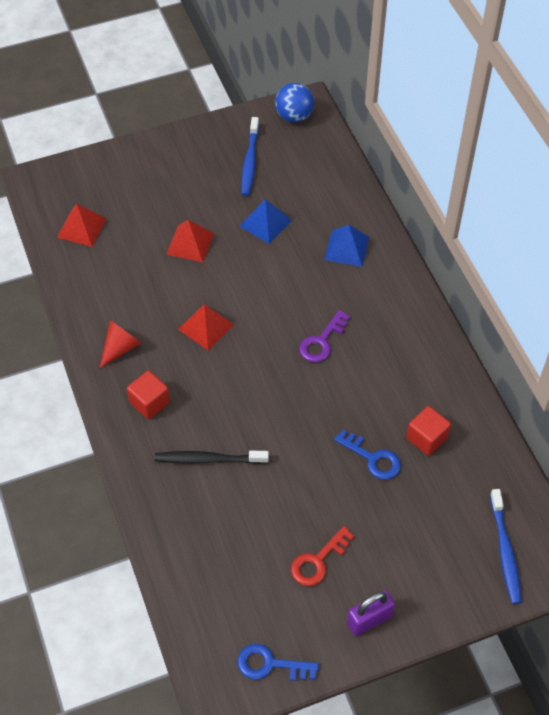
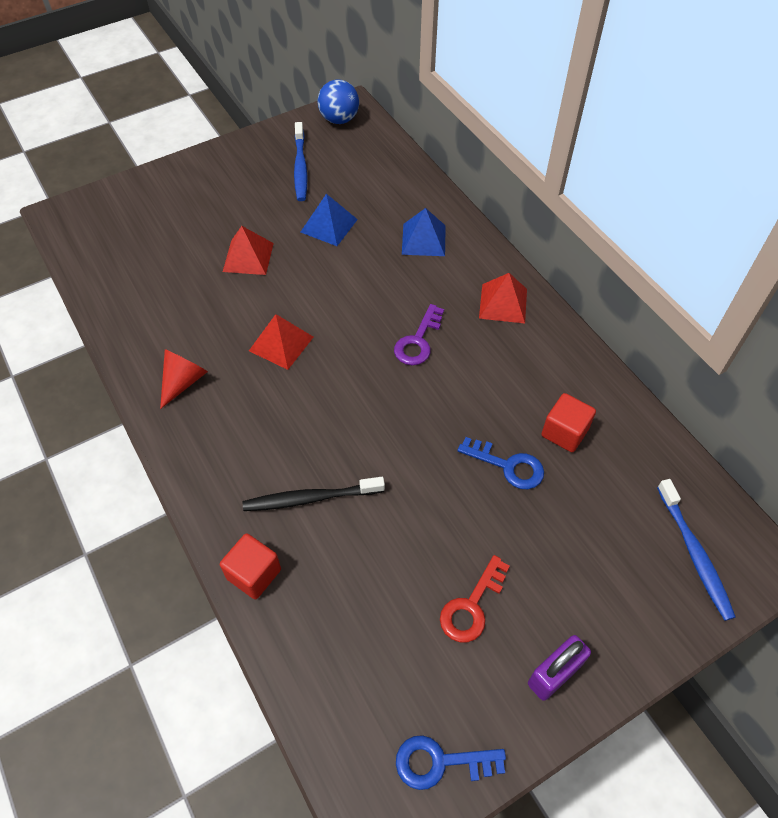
camera: 10 degrees left, 0 degrees up
red pyramid [57,204,107,247] -> red pyramid moved to [479,273,527,324]
red cube [127,371,170,419] -> red cube moved to [220,533,281,599]

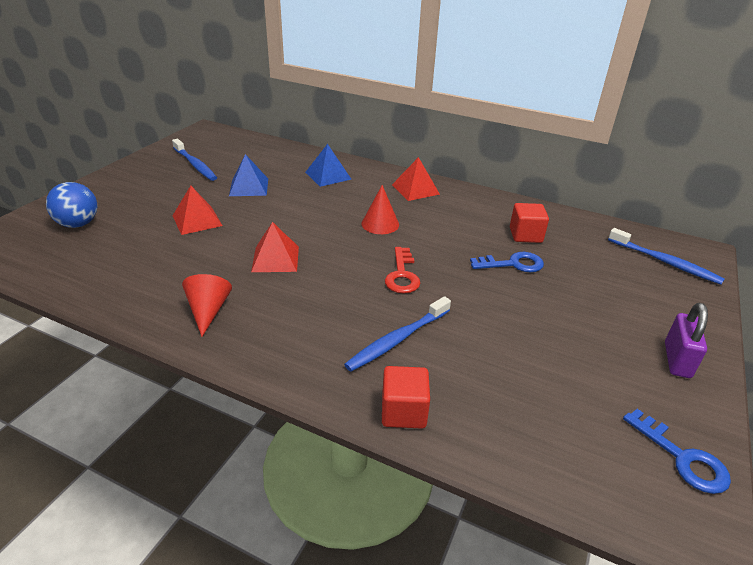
camera: 35 degrees left, 20 degrees down
black toothbrush [243,477,385,511] -> blue toothbrush [344,296,451,372]
blue ball [318,79,359,124] -> blue ball moved to [46,182,98,228]
purple key [394,304,444,365] -> red cone [362,185,399,234]
blue key [396,735,506,790] -> blue key turned 90 degrees counterclockwise [623,409,731,494]
red key [440,555,510,642] -> red key moved to [385,247,420,294]

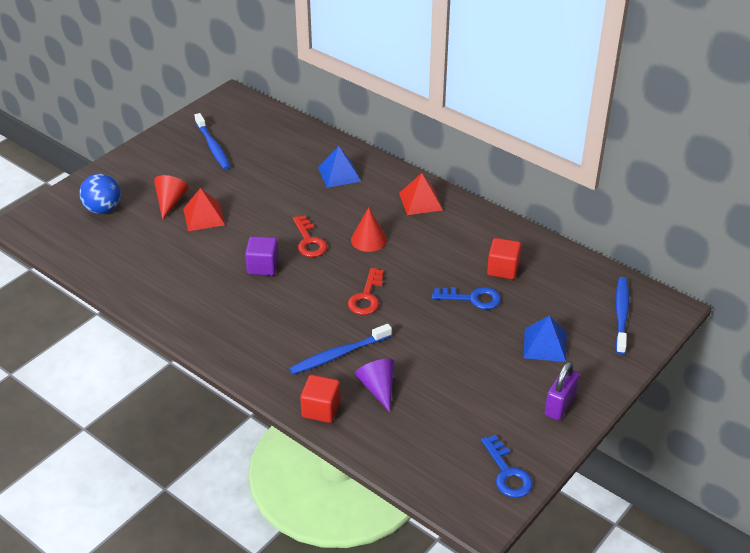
camera: 15 degrees right, 5 degrees up
red cone [182,274,232,337] -> red cone moved to [154,175,189,220]
blue pyramid [229,154,268,196] -> blue pyramid moved to [524,315,566,362]
red pyramid [251,222,299,272] -> purple cube [245,236,279,276]
blue toothbrush [608,228,725,285] -> blue toothbrush turned 135 degrees counterclockwise [616,277,629,355]
none -> red key [293,215,327,257]
none -> purple cone [355,359,394,412]

